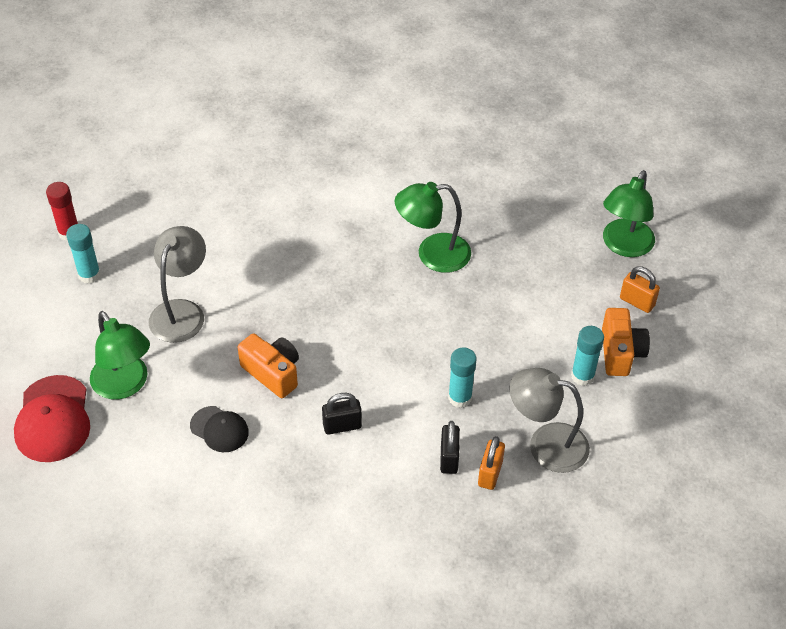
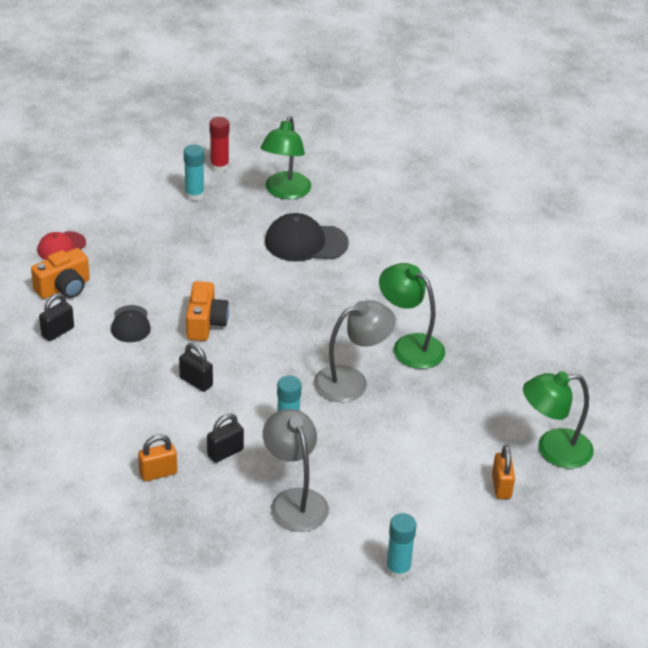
camera: 50 degrees right, 10 degrees down
red cap [14,375,90,462] -> red cap [38,231,86,260], size x0.60
green lamp [90,311,150,400] -> green lamp moved to [261,116,311,199]
grey lamp [149,226,206,343] -> grey lamp moved to [314,300,396,402]
orange padlock [478,436,505,490] -> orange padlock moved to [138,434,177,481]
turquoise glue stick [571,326,604,386] -> turquoise glue stick moved to [386,513,417,580]
orange camera [602,308,650,376] -> orange camera moved to [31,248,90,299]
none -> black padlock [39,293,74,341]
none -> black cap [265,213,349,261]

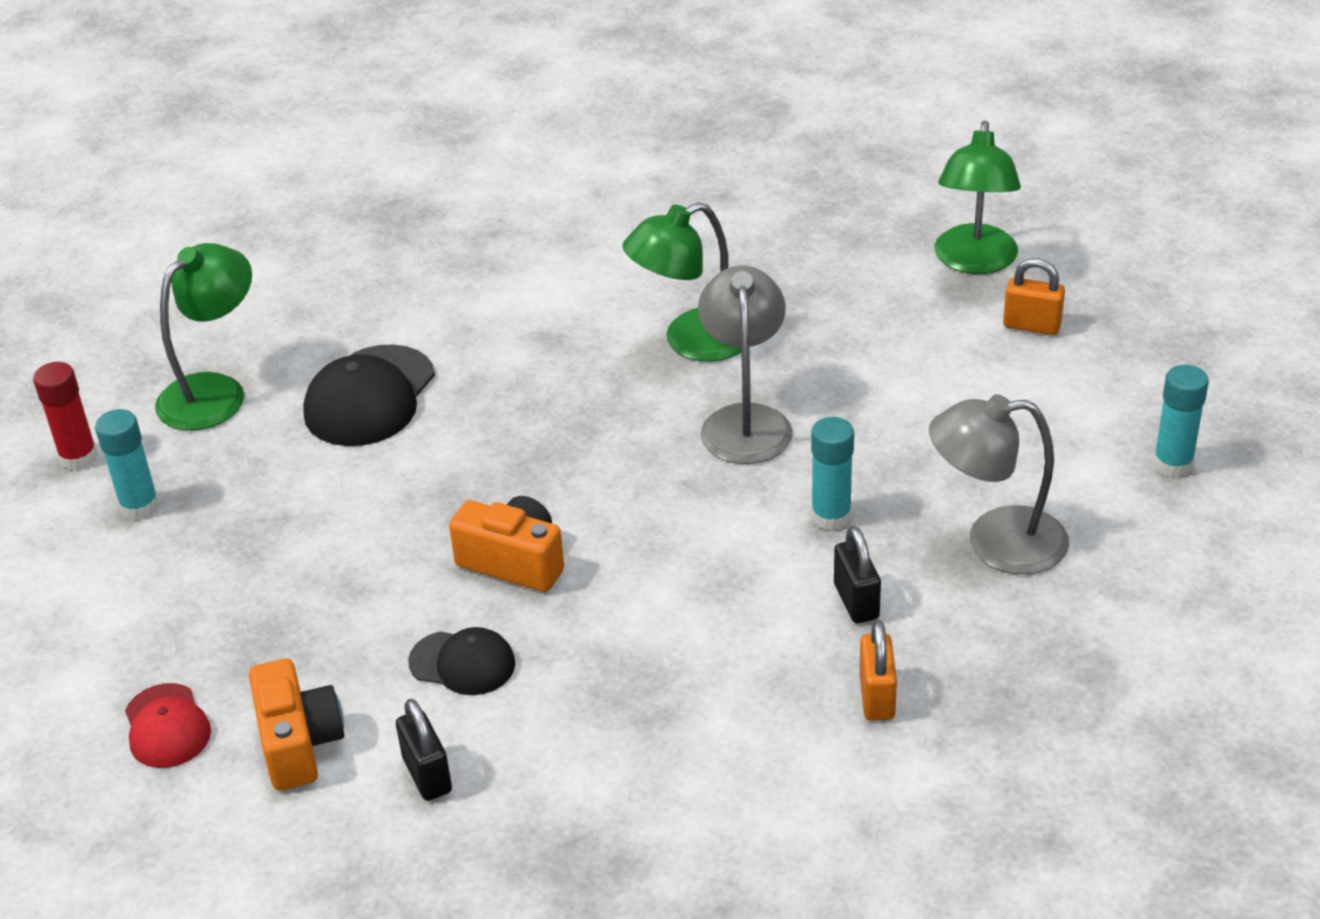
camera: 65 degrees left, 0 degrees up
black padlock [179,343,213,392] -> none
green lamp [261,116,311,199] -> green lamp turned 90 degrees counterclockwise [155,243,252,431]

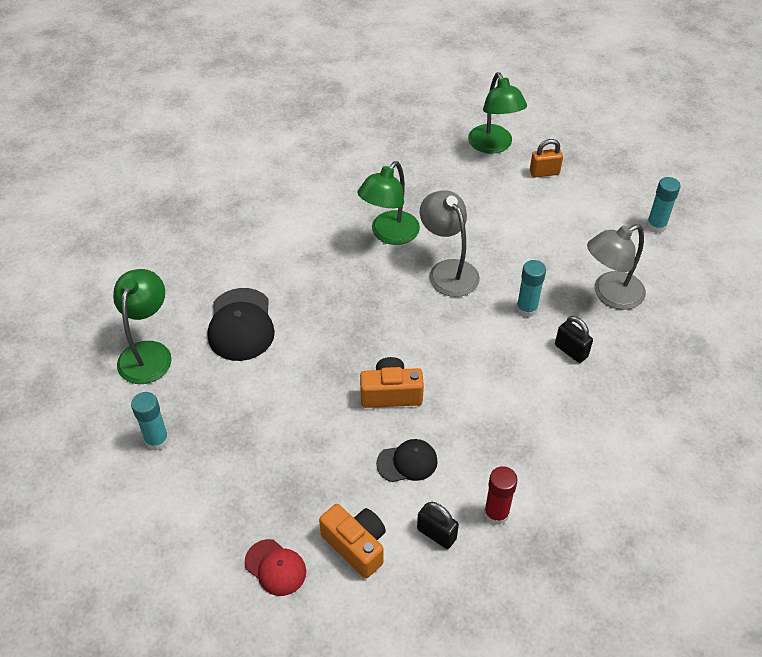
camera: 30 degrees left, 10 degrees up
red glue stick [33,362,98,470] -> red glue stick moved to [484,466,518,525]
orange padlock [859,620,897,721] -> none

